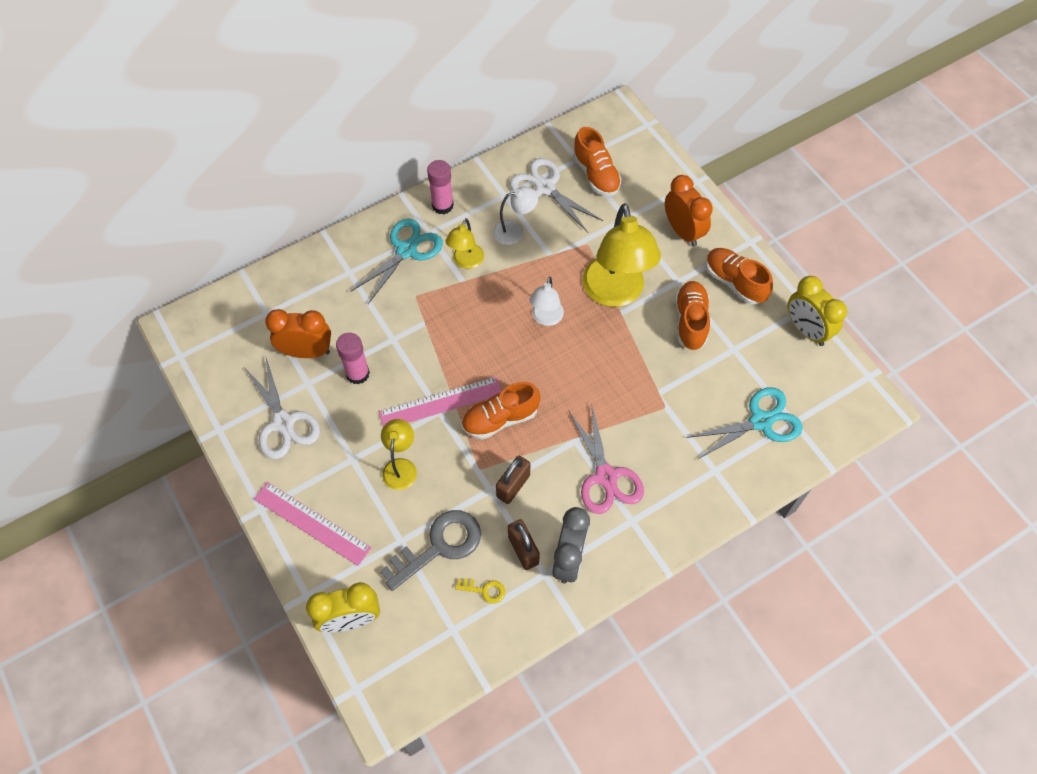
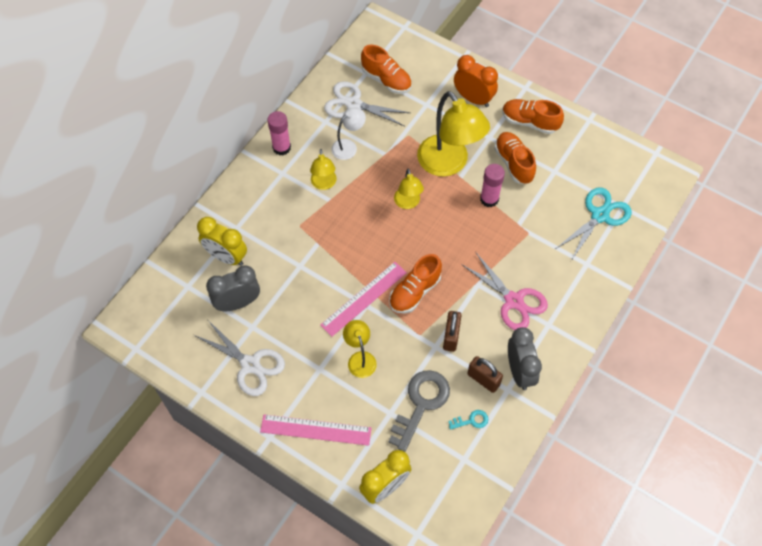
camera: 25 degrees left, 0 degrees up
orange clock [265,309,331,358] -> grey clock [206,265,260,311]
pink glue stick [336,332,370,385] -> pink glue stick moved to [480,164,505,207]
turquoise scissors [350,218,443,304] -> none
yellow key [455,578,505,604] -> turquoise key [448,410,488,430]
white lamp [529,277,564,326] -> yellow lamp [394,169,424,209]
yellow clock [788,276,847,346] -> yellow clock moved to [197,217,247,266]

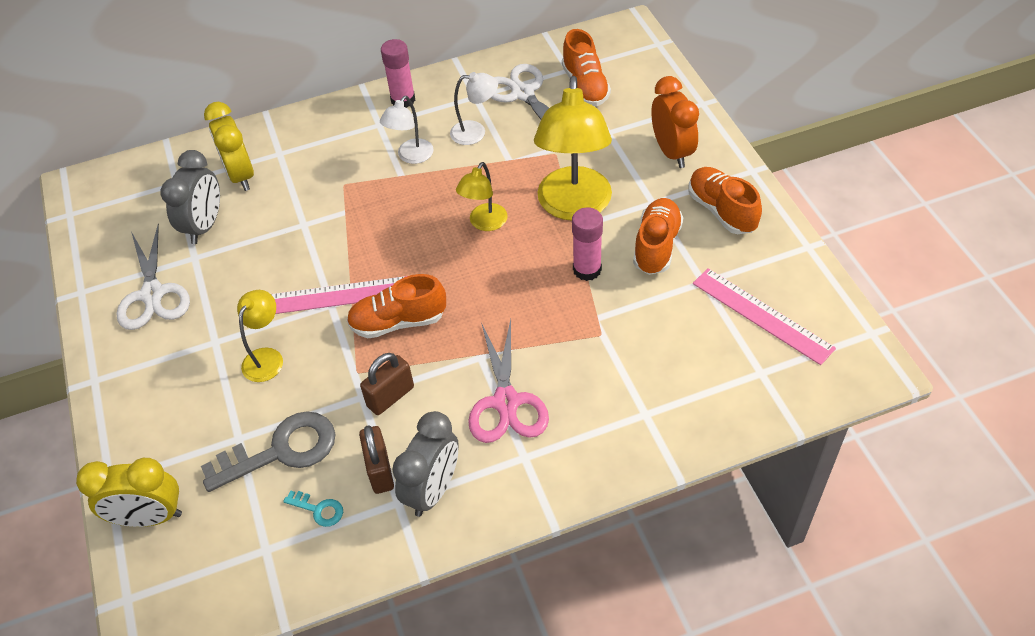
camera: 40 degrees right, 10 degrees down
grey clock [206,265,260,311] -> grey clock turned 90 degrees clockwise [161,150,220,244]
pink ruler [260,414,372,446] -> pink ruler moved to [693,268,836,365]
yellow lamp [310,149,337,190] -> white lamp [380,96,434,164]
turquoise scissors [557,187,632,261] -> none

